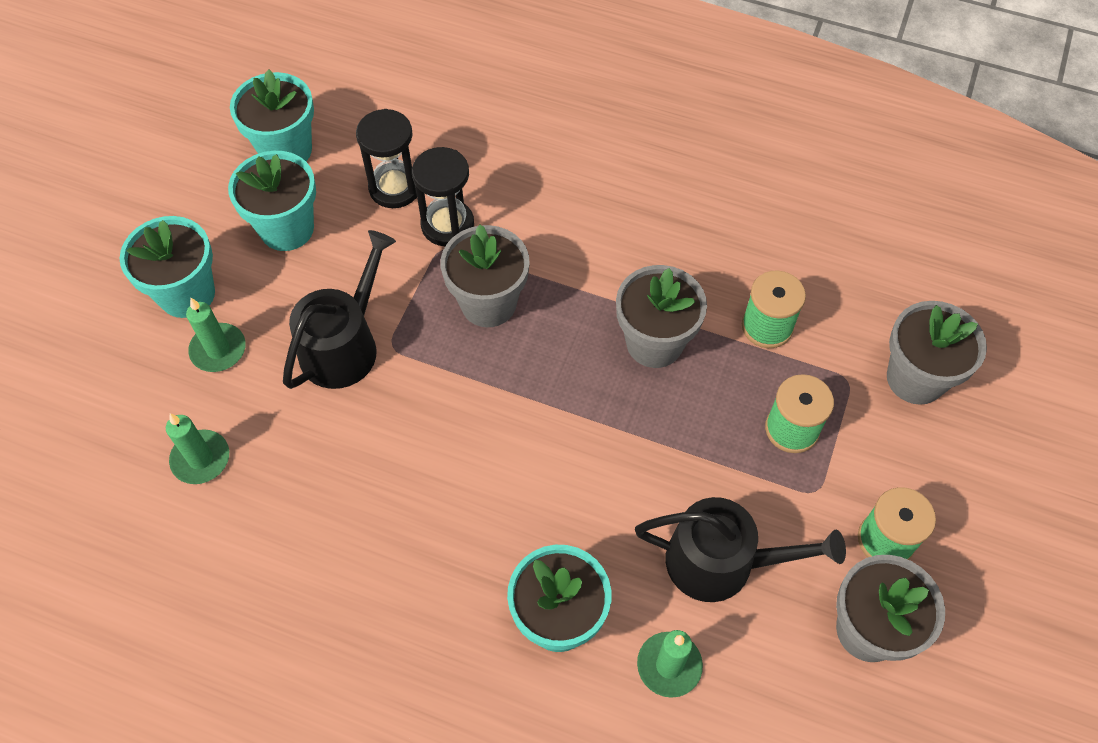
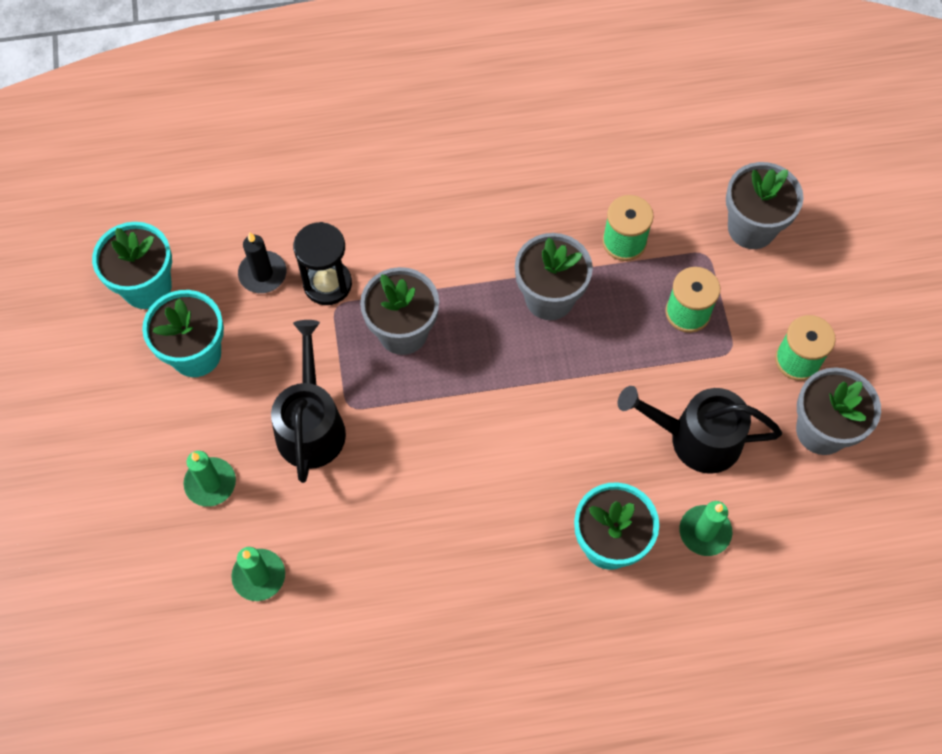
camera: 30 degrees left, 5 degrees up
turquoise flower pot [119,216,215,318] -> none
black hourglass [356,109,417,208] -> black candle [238,232,286,293]
black watering can [635,497,846,602] -> black watering can turned 150 degrees counterclockwise [618,386,782,474]

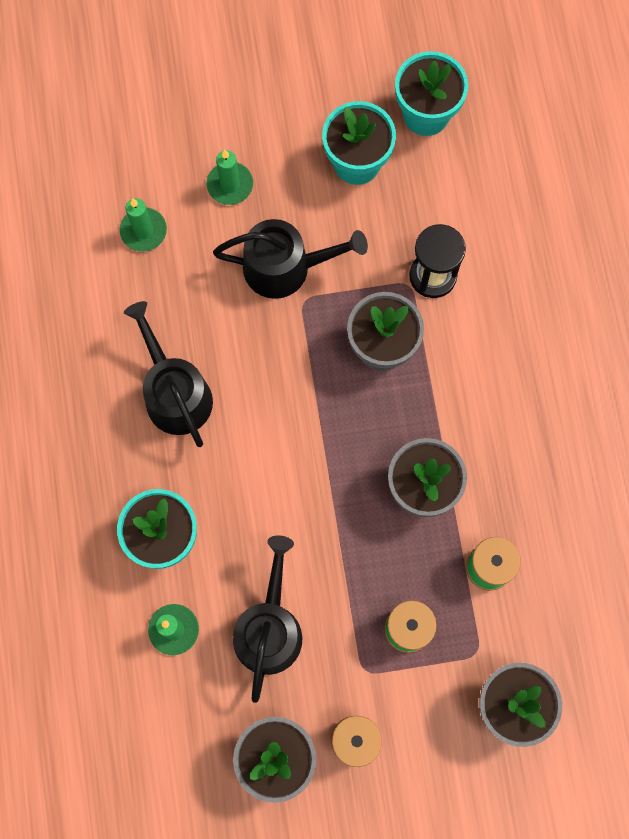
camera: 90 degrees right, 10 degrees up
black candle [238,232,286,293] -> none
none -> black watering can [124,301,213,447]

